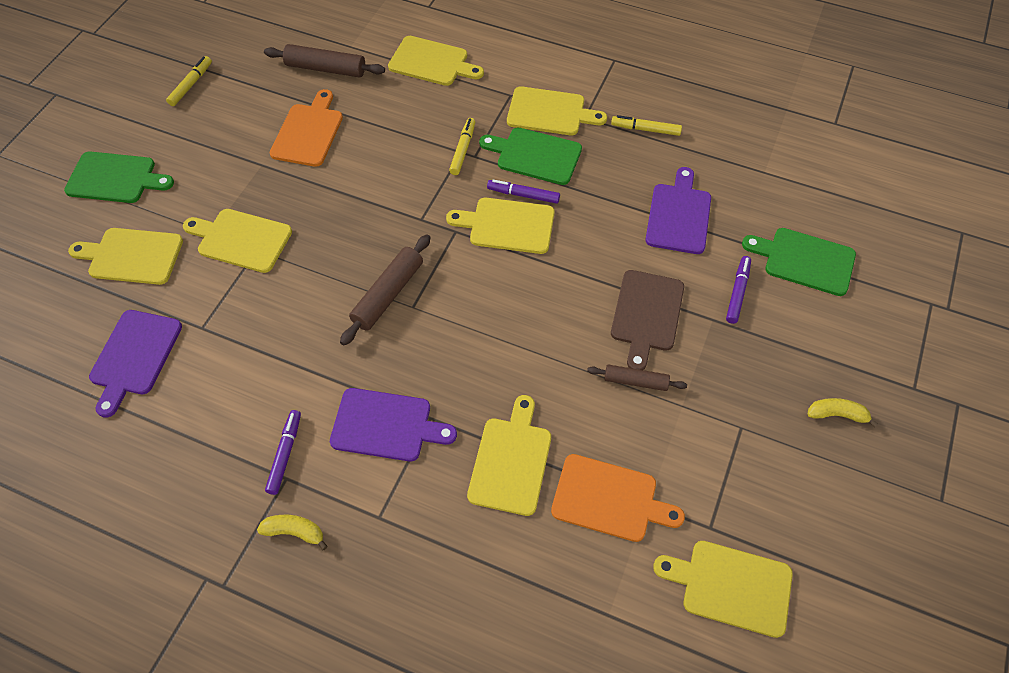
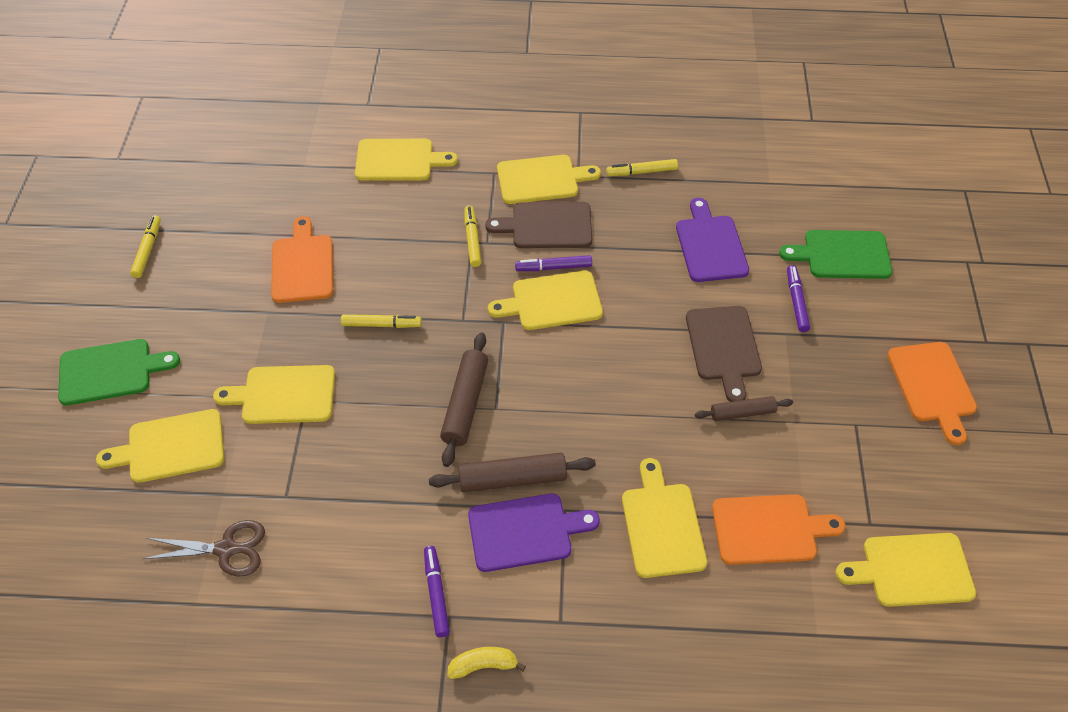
camera: 20 degrees left, 5 degrees down
purple cutting board [89,310,182,418] -> brown scissors [143,520,265,577]
brown rolling pin [264,44,385,78] -> brown rolling pin moved to [429,453,596,492]
green cutting board [479,128,582,185] -> brown cutting board [485,202,592,248]
yellow banana [808,398,878,427] -> orange cutting board [888,342,977,445]
none -> yellow marker [341,314,422,328]

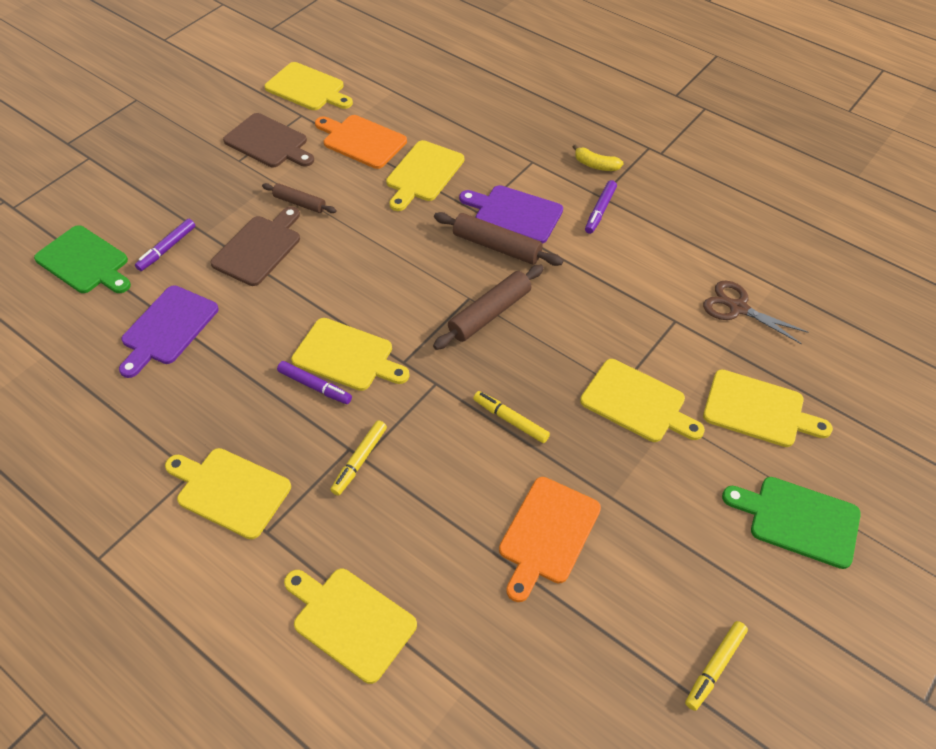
camera: 145 degrees left, 0 degrees up
brown cutting board [485,202,592,248] -> brown cutting board moved to [223,113,314,167]
yellow marker [606,159,678,176] -> none
orange cutting board [888,342,977,445] -> none

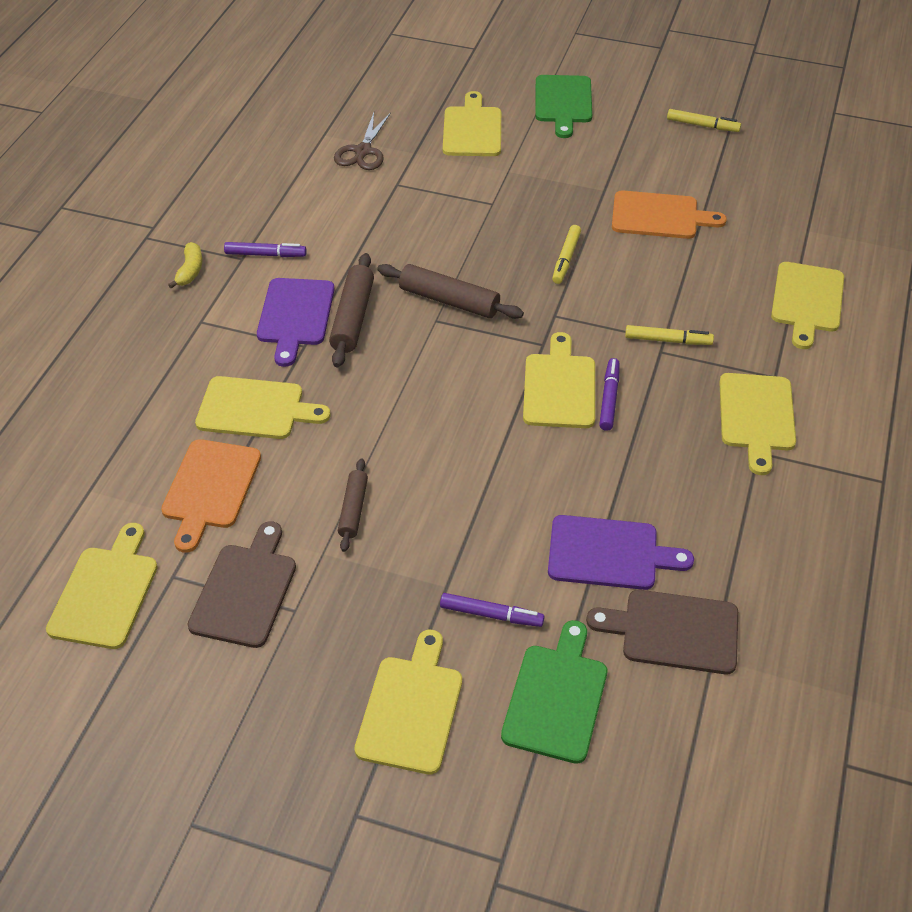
camera: 110 degrees left, 5 degrees down
brown cutting board [210,207,300,286] -> brown cutting board moved to [586,590,738,674]
yellow cutting board [580,359,705,442] -> yellow cutting board moved to [354,630,462,774]

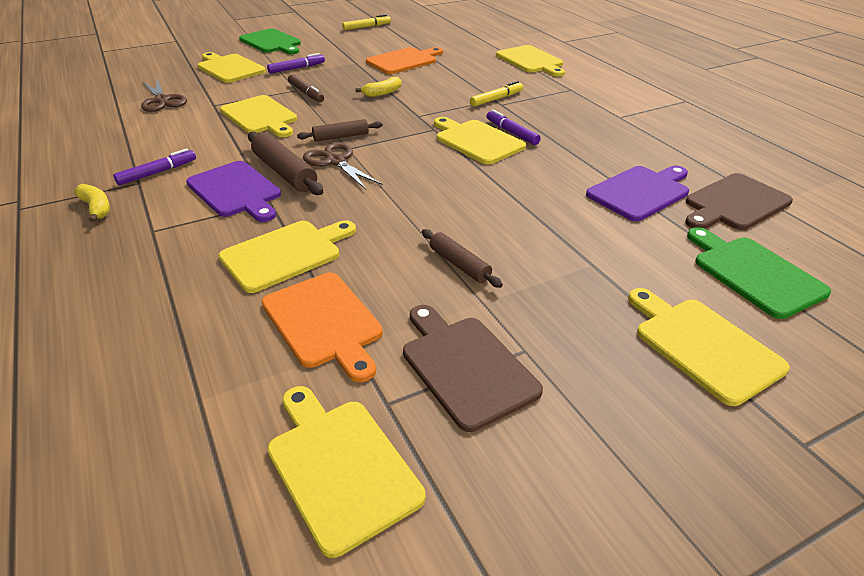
camera: 45 degrees left, 10 degrees down
brown rolling pin [377,264,524,319] -> brown rolling pin [297,119,383,141], size x0.63
purple marker [440,593,545,627] -> purple marker moved to [267,53,325,74]
yellow marker [552,225,581,284] -> yellow banana [356,77,401,97]
yellow cutting board [719,373,796,475] -> yellow cutting board moved to [220,95,297,137]
none -> brown marker [288,75,324,102]
none -> brown scissors [303,142,383,189]

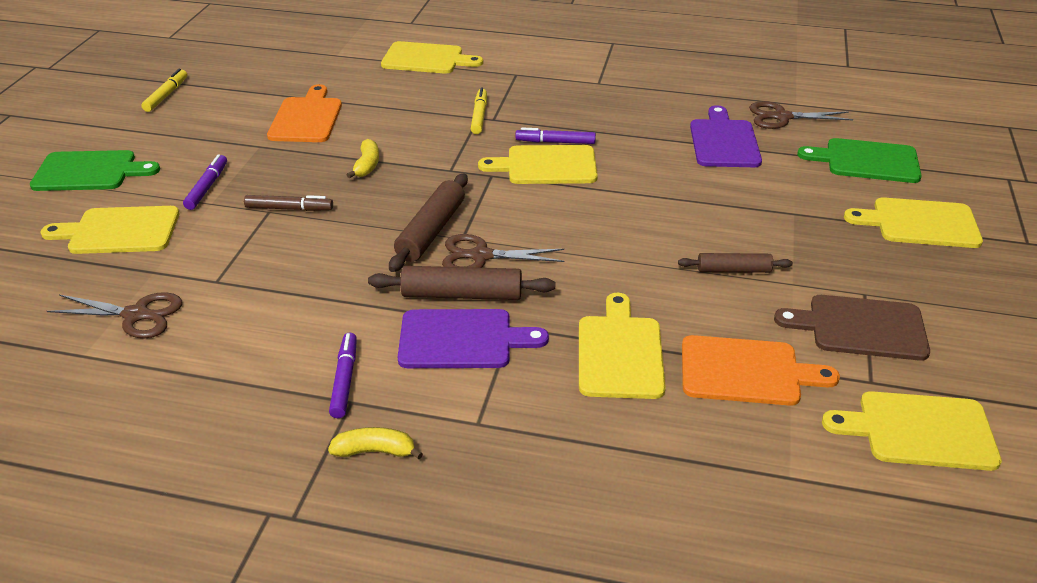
camera: 50 degrees left, 0 degrees up
yellow cutting board [220,95,297,137] -> none
brown rolling pin [297,119,383,141] -> brown rolling pin [389,174,468,272], size x1.59
brown cutting board [685,173,793,230] -> brown scissors [749,101,853,129]

